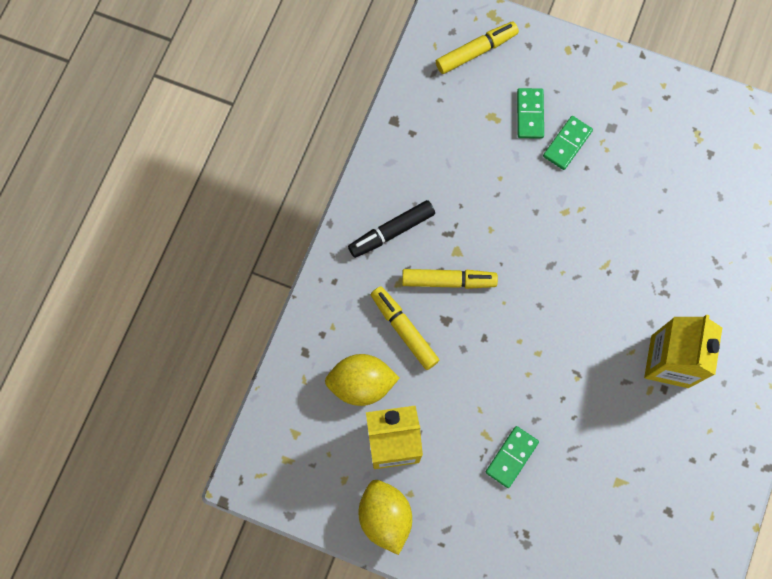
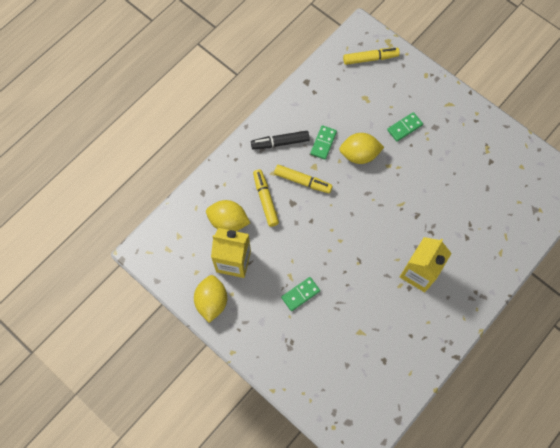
camera: 20 degrees right, 5 degrees down
green domino [517,88,544,139] -> green domino moved to [310,125,337,160]
none -> yellow lemon [339,133,384,164]

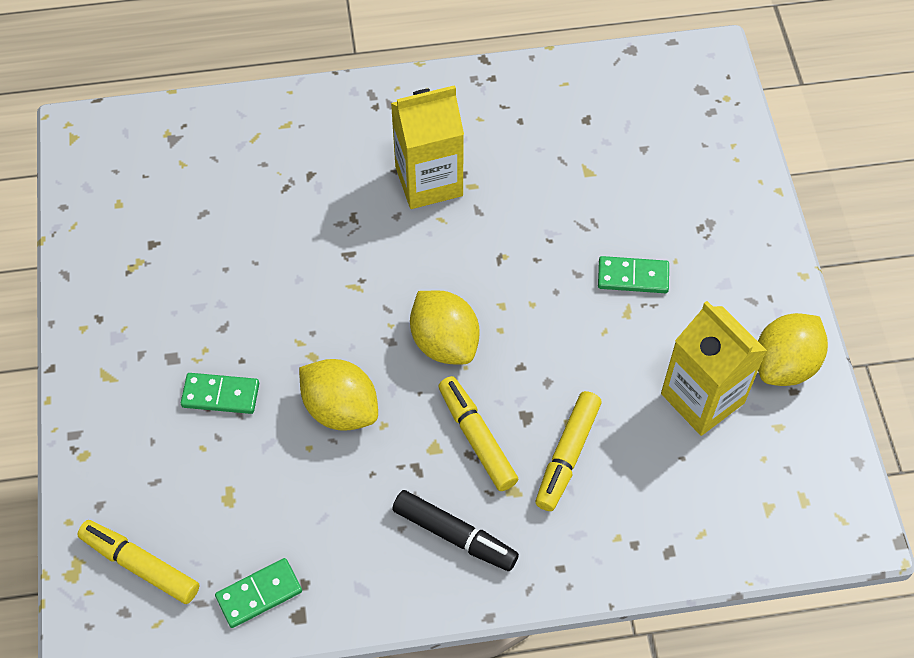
camera: 140 degrees left, 10 degrees down
yellow lemon [206,200,250,231] -> yellow lemon moved to [410,291,480,364]
green domino [310,125,337,160] -> green domino moved to [215,558,302,628]

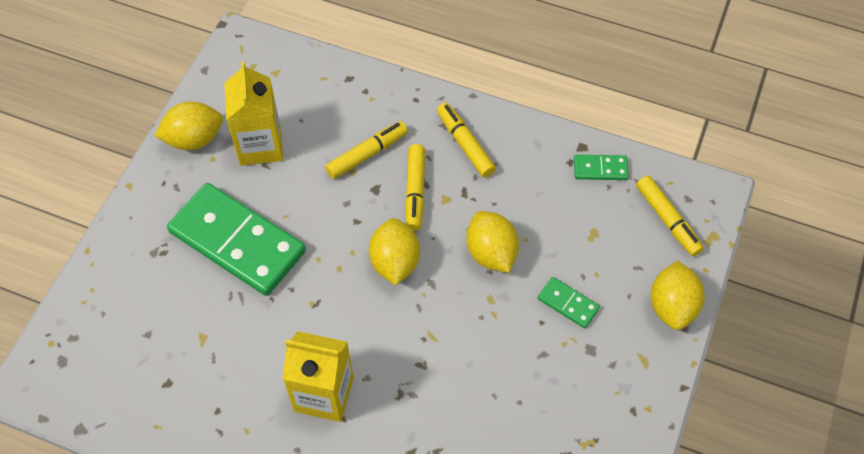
camera: 150 degrees left, 0 degrees up
black marker [392,490,519,571] -> yellow marker [437,103,496,178]
green domino [598,256,669,293] -> green domino [167,183,306,296], size x2.33
none -> yellow lemon [651,261,705,330]

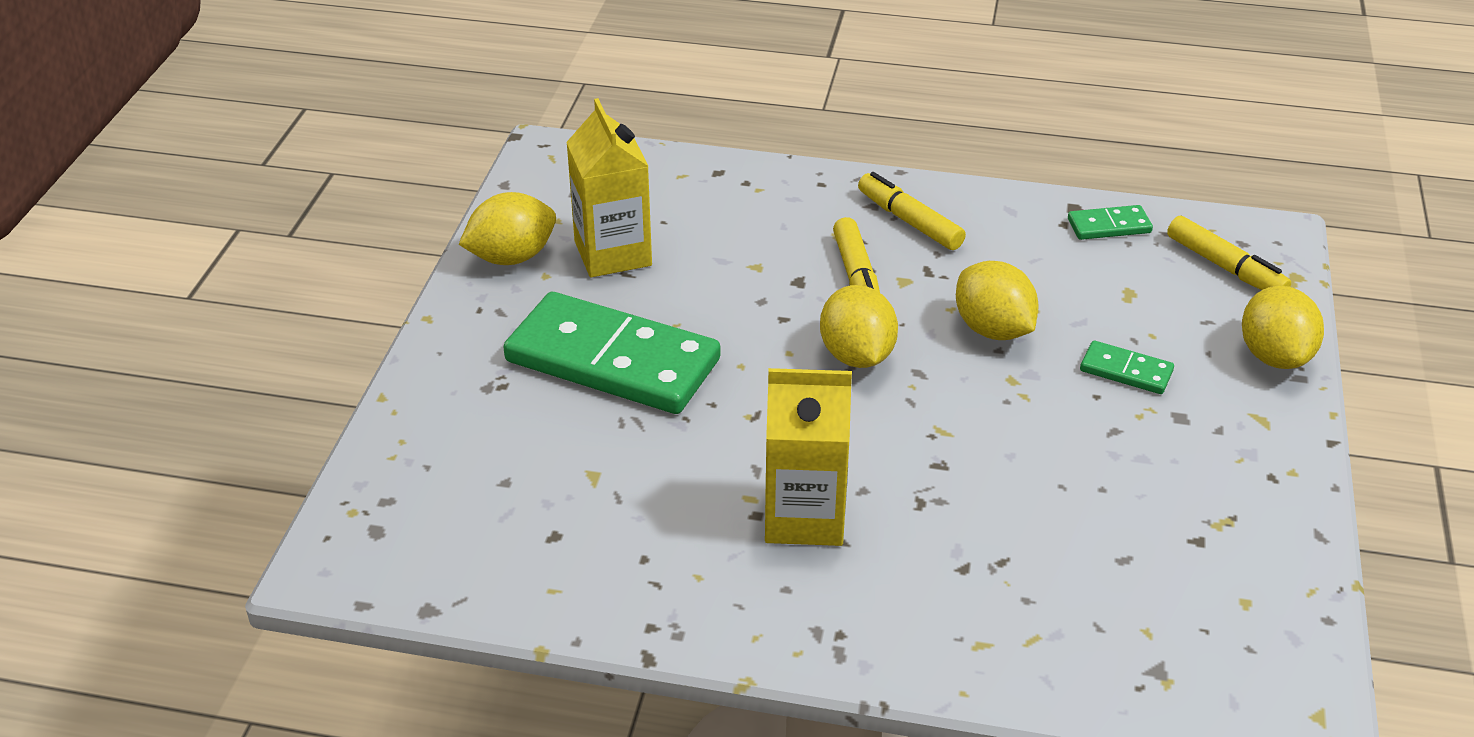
camera: 10 degrees left, 20 degrees down
yellow marker [325,121,408,179] -> none

